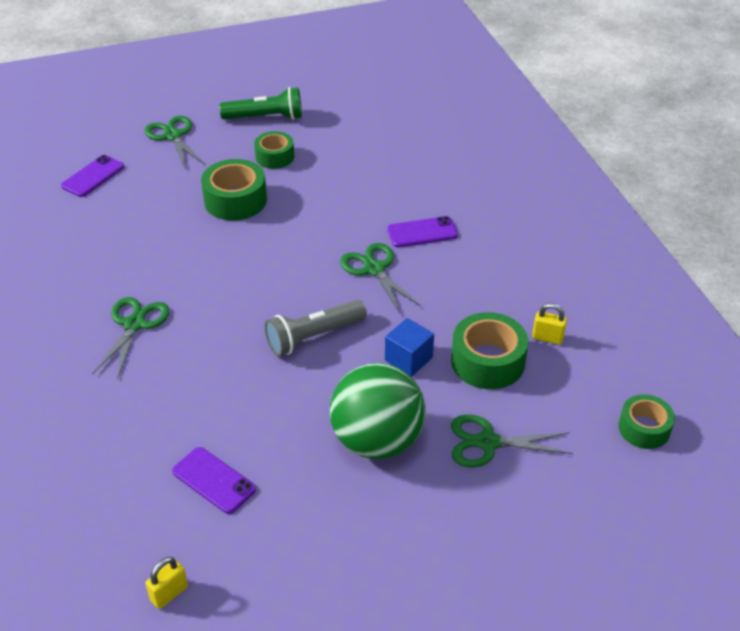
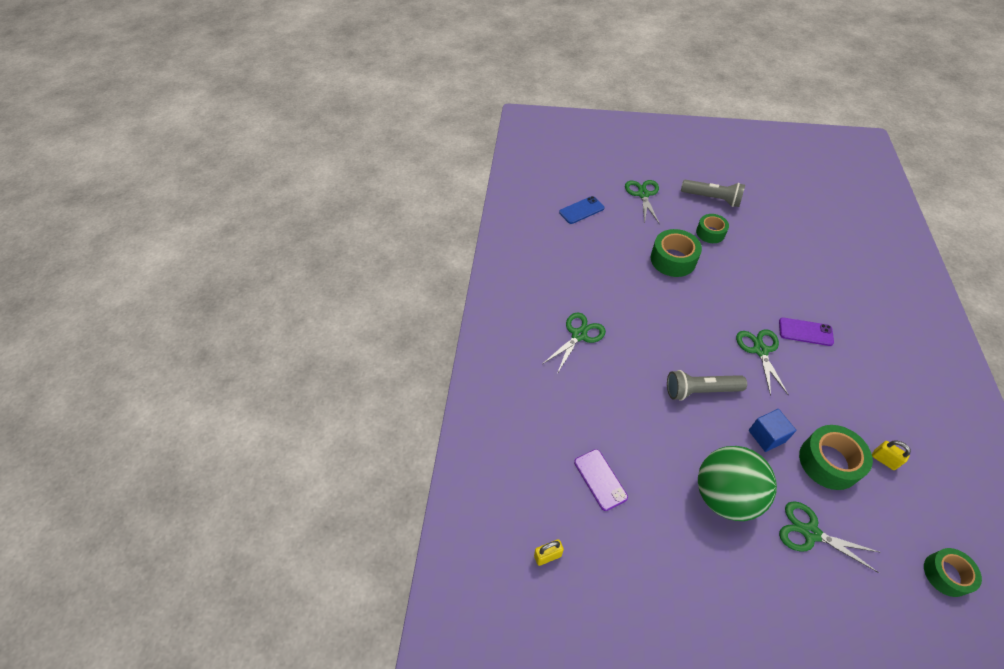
camera: 25 degrees right, 10 degrees up
purple phone [61,155,124,197] -> blue phone [559,196,604,224]
green flashlight [219,87,302,120] -> grey flashlight [681,180,745,207]

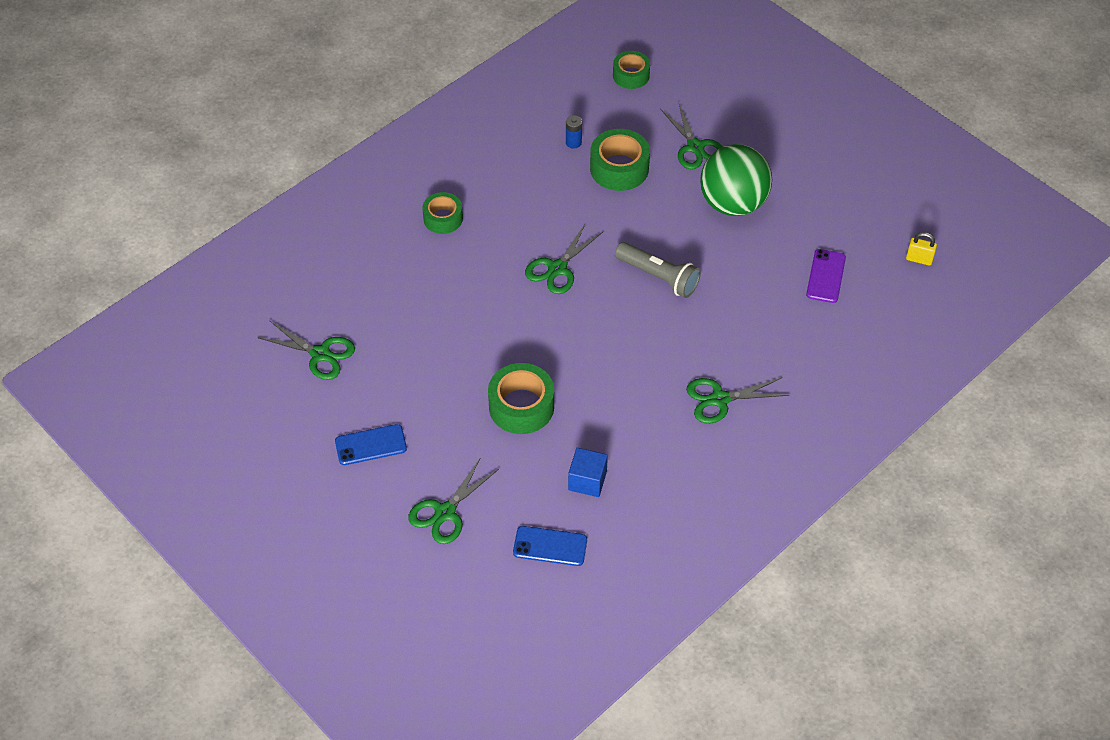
camera: 140 degrees left, 0 degrees up
grey flashlight [681,180,745,207] -> blue phone [335,424,407,465]
green tape [696,214,729,243] -> green tape moved to [422,192,463,234]
blue cube [749,409,796,452] -> blue cube moved to [568,448,608,497]
purple phone [779,317,834,346] -> none
yellow padlock [872,441,911,470] -> blue battery [566,115,582,149]
none -> green scissors [258,321,355,380]

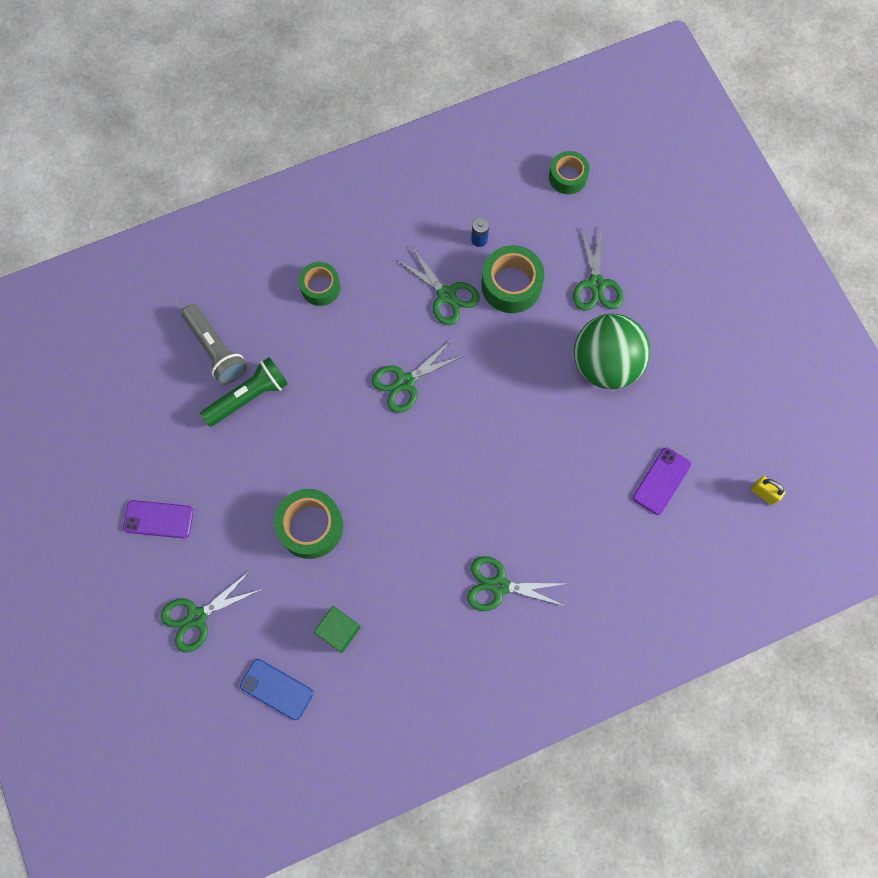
camera: 20 degrees right, 20 degrees up
green scissors [258,321,355,380] -> green scissors moved to [397,246,480,325]
blue phone [335,424,407,465] -> purple phone [123,500,194,539]
blue cube [568,448,608,497] -> green cube [314,606,361,653]
grey flashlight [615,242,701,298] -> grey flashlight moved to [182,304,247,384]
none -> green flashlight [200,357,288,427]

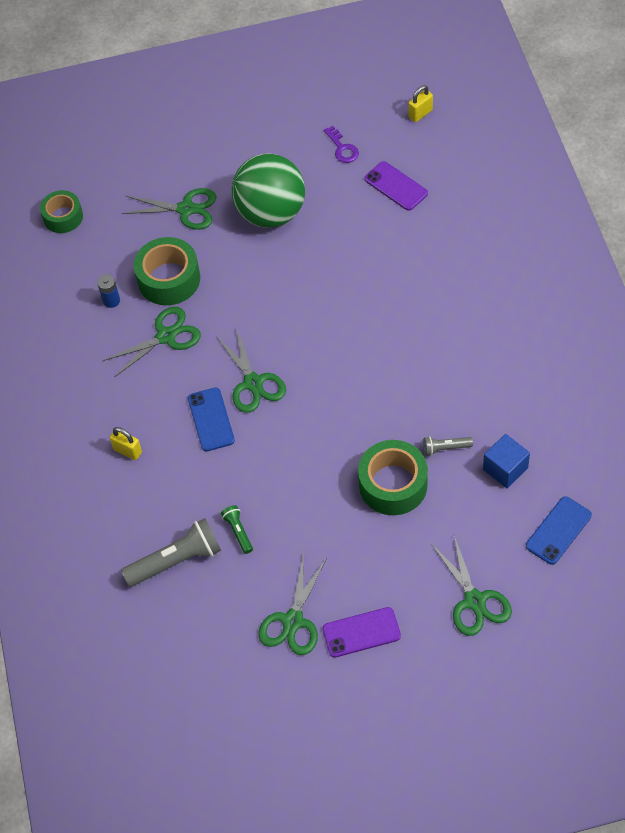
camera: 75 degrees left, 15 degrees down
purple phone [123,500,194,539] -> purple phone turned 60 degrees clockwise [322,607,401,658]
green flashlight [200,357,288,427] -> green flashlight [221,505,253,554], size x0.50
green tape [299,262,341,306] -> yellow padlock [110,427,142,460]
green cube [314,606,361,653] -> blue cube [483,434,530,488]
green scissors [467,556,567,611] -> green scissors moved to [259,552,327,655]
none -> blue phone [188,387,235,451]
none -> purple key [324,126,359,163]
none -> grey flashlight [424,436,473,456]

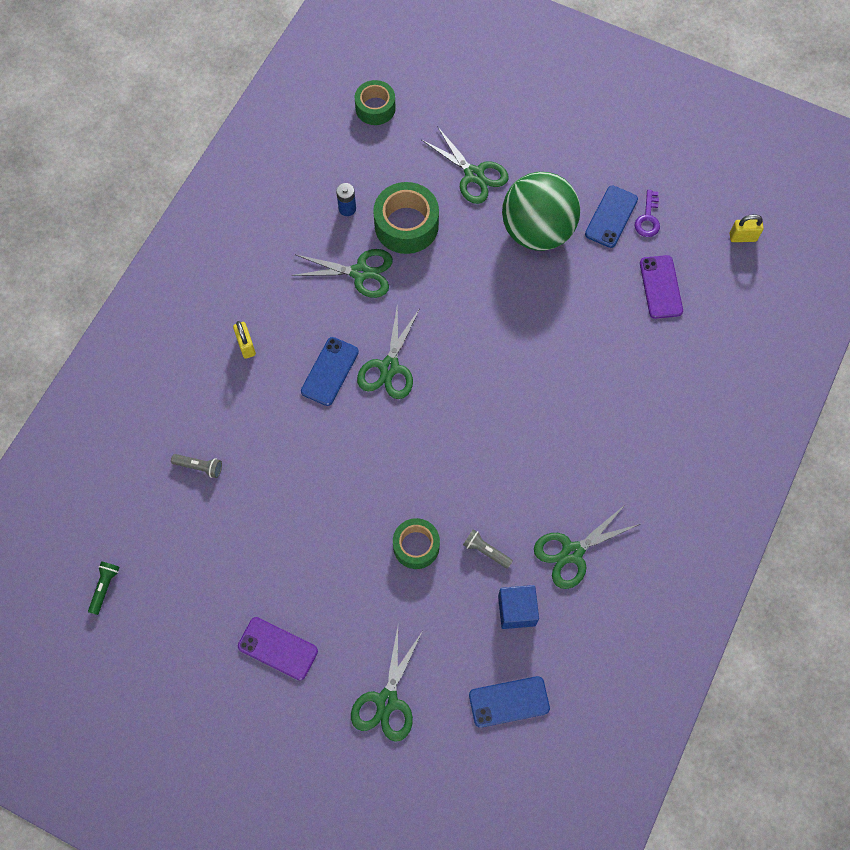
camera: 35 degrees right, 10 degrees up
grey flashlight [121,518,221,587] -> grey flashlight [171,454,222,478], size x0.50
green flashlight [221,505,253,554] -> green flashlight moved to [88,561,120,615]
green scissors [259,552,327,655] -> green scissors moved to [534,504,640,589]
green tape [358,440,428,515] -> green tape [393,518,440,569], size x0.65
none -> blue phone [585,185,638,248]

